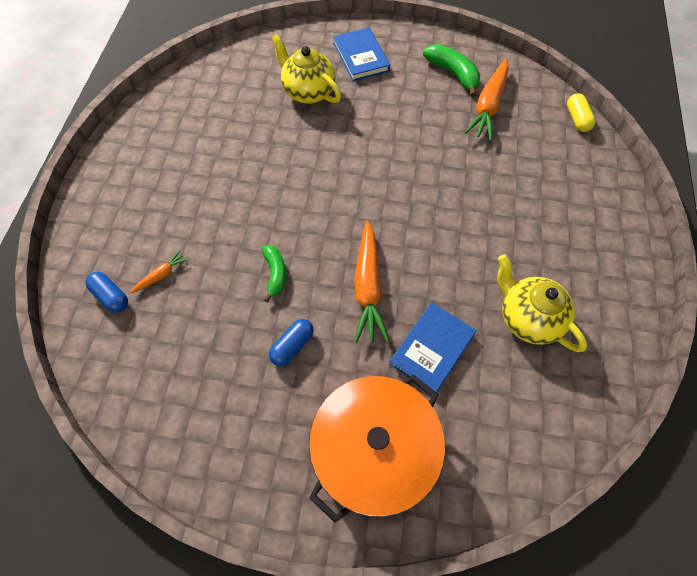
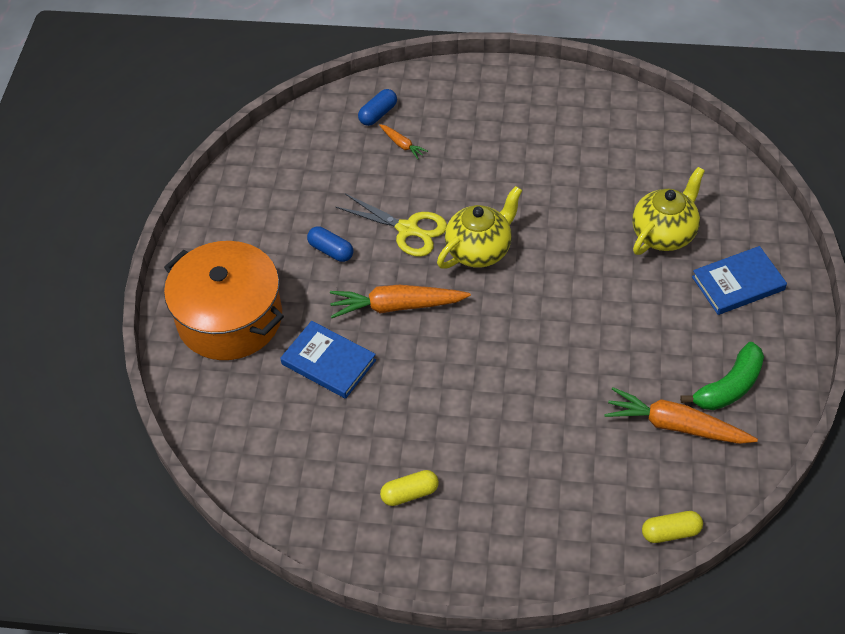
camera: 90 degrees right, 10 degrees down
green banana [262,245,286,302] -> yellow scissors [336,194,447,257]
yellow teapot [497,255,587,352] -> yellow teapot moved to [437,186,522,269]
none -> yellow capsule [380,470,439,506]

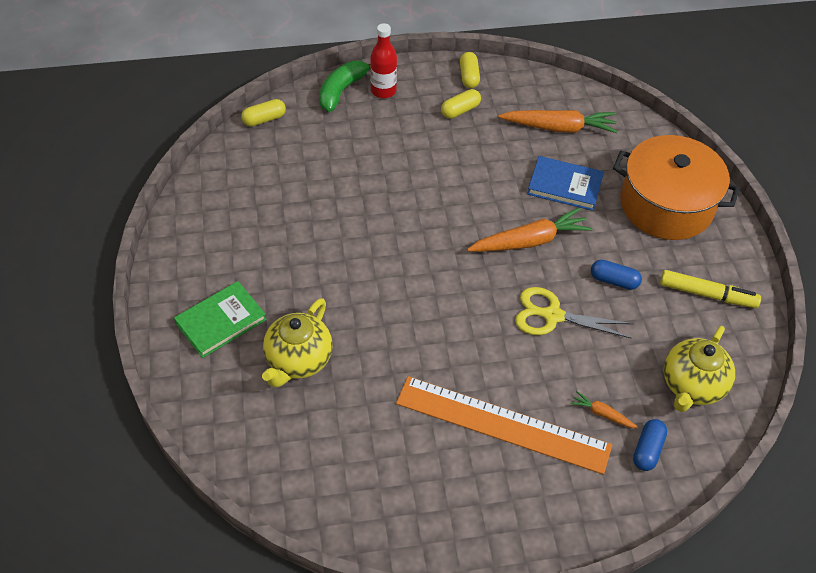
camera: 160 degrees right, 0 degrees up
yellow teapot [437,186,522,269] -> yellow teapot moved to [664,326,735,412]
orange carrot [604,387,758,444] -> orange carrot moved to [498,110,617,133]
green banana [680,342,764,410] -> green banana moved to [319,61,370,112]
blue book [692,246,787,315] -> green book [174,281,267,358]
none -> red bottle [370,23,397,98]
none -> orange ruler [396,376,612,475]
none -> yellow capsule [460,52,480,88]
none -> yellow marker [660,270,761,308]

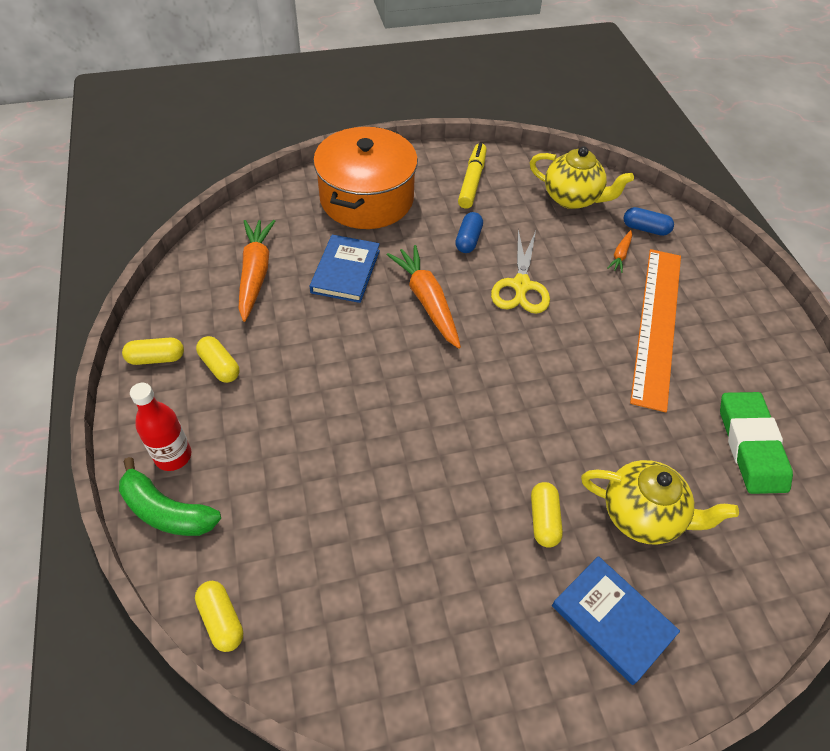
camera: 95 degrees left, 0 degrees up
green book [174,281,267,358] -> blue book [552,556,680,685]
none -> yellow capsule [531,482,563,548]
none -> green eraser [720,392,793,494]

